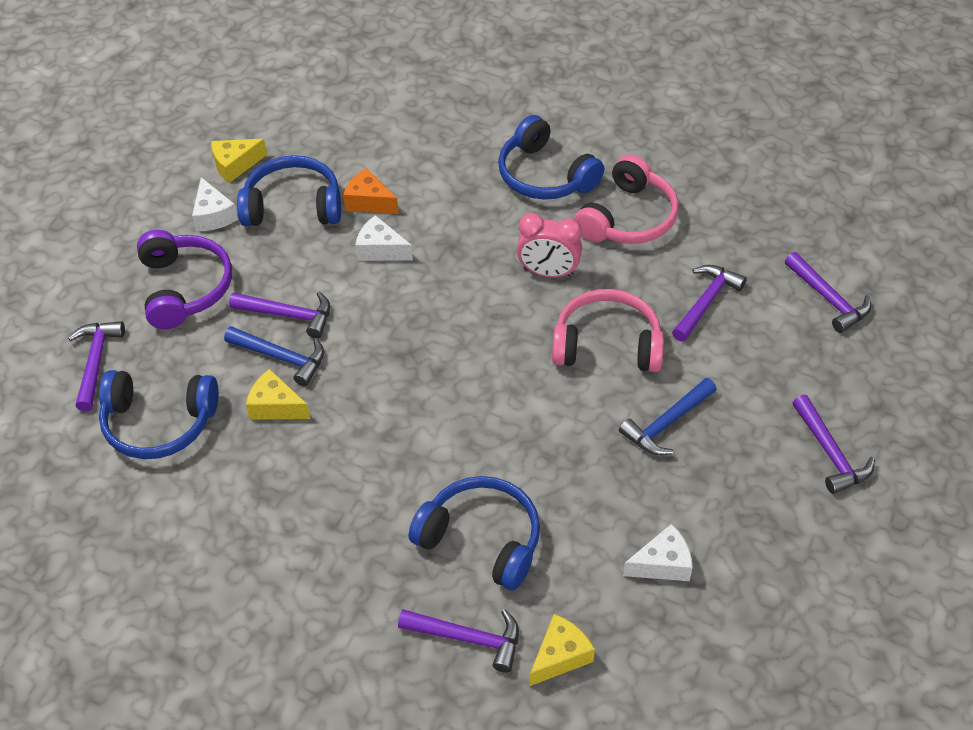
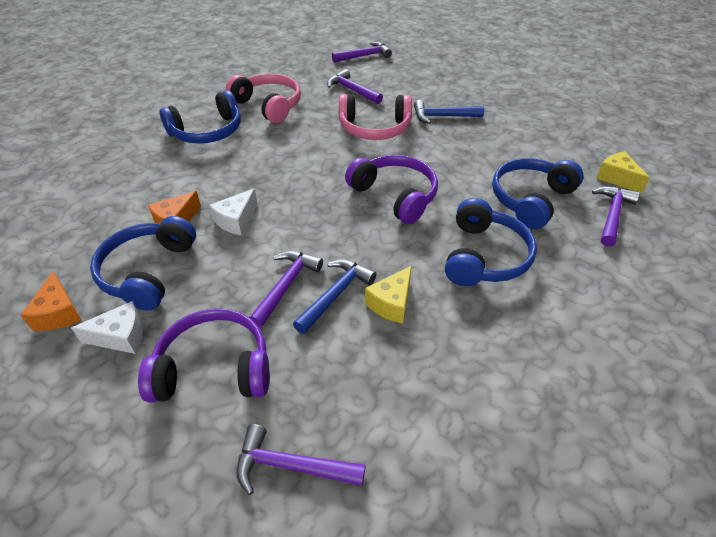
camera: 80 degrees left, 5 degrees down
blue headphones [99,370,219,459] -> blue headphones moved to [445,198,537,286]
yellow cheese [211,139,267,183] -> orange cheese [20,271,81,331]
pink clock [516,213,582,278] -> none
pink headphones [552,289,664,372] -> pink headphones turned 105 degrees counterclockwise [339,94,412,140]
blue hammer [619,378,717,455] -> blue hammer turned 120 degrees clockwise [414,100,484,124]
white cheese [623,524,693,581] -> none
purple hammer [793,395,875,494] -> none
none -> purple headphones [345,155,438,224]

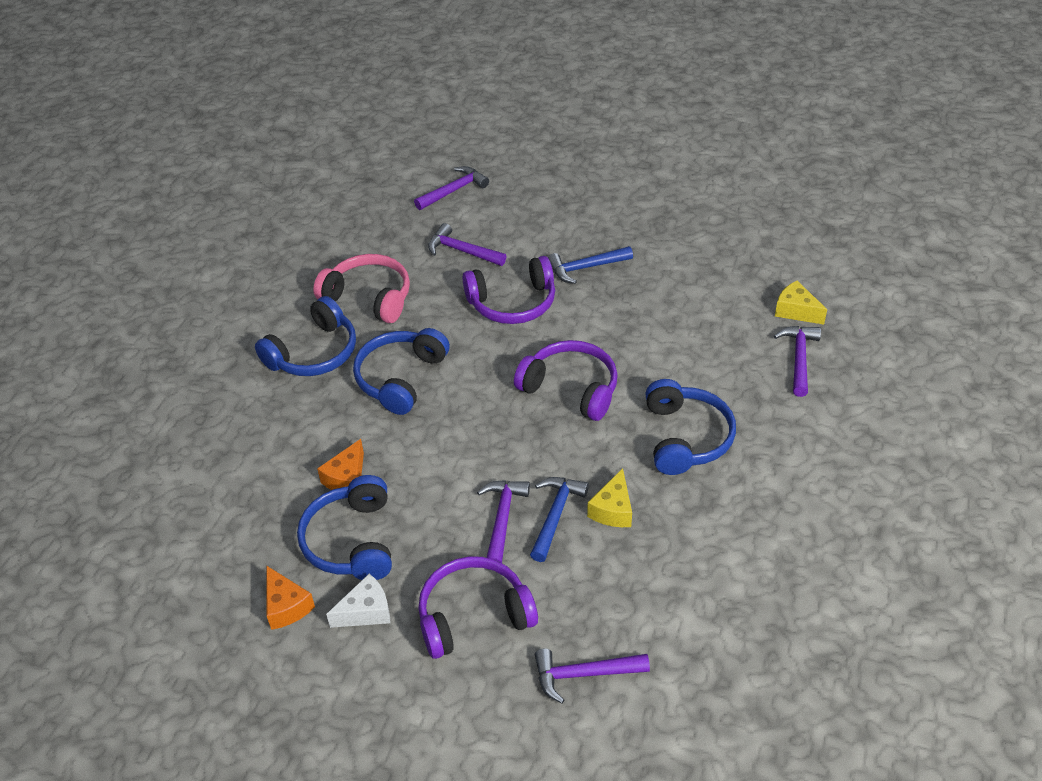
camera: 15 degrees left, 0 degrees up
white cheese [209,189,258,235] -> none
pink headphones [339,94,412,140] -> purple headphones [463,256,555,324]
blue headphones [492,158,584,229] -> blue headphones moved to [353,328,450,415]

